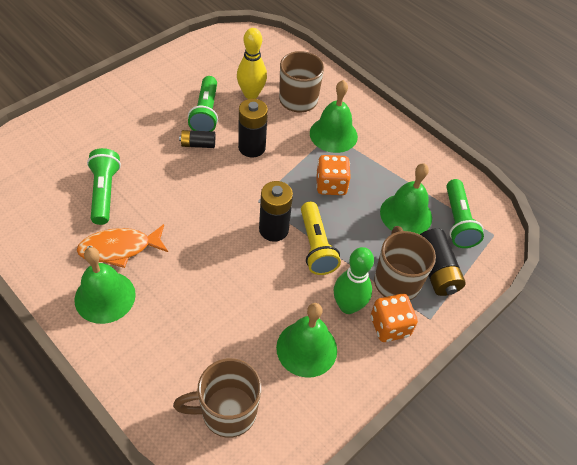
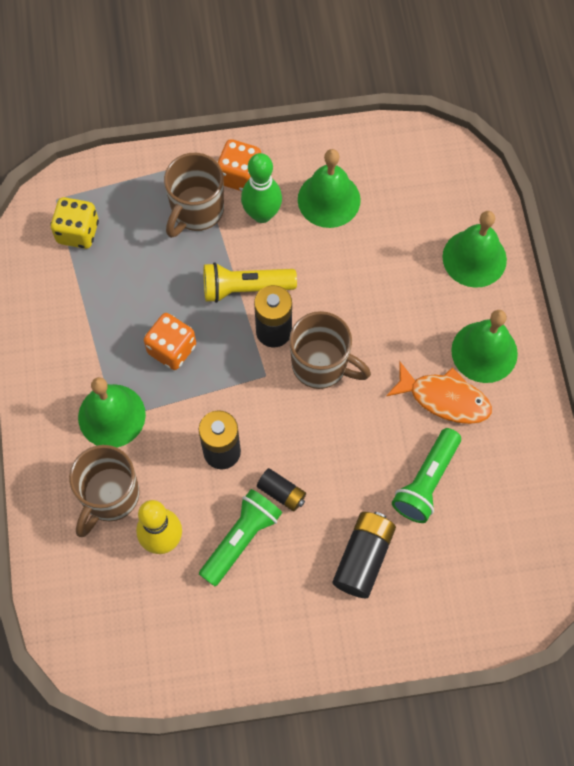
camera: 140 degrees left, 15 degrees up
brown mug [173,358,261,438] -> brown mug moved to [289,311,371,389]
yellow flashlight [301,202,341,275] -> yellow flashlight turned 120 degrees counterclockwise [204,262,297,303]
green bell [380,163,432,235] -> green bell moved to [442,211,507,288]
black battery [420,228,466,296] -> black battery moved to [332,512,396,598]
green flashlight [446,179,484,248] -> yellow dice [50,197,99,249]

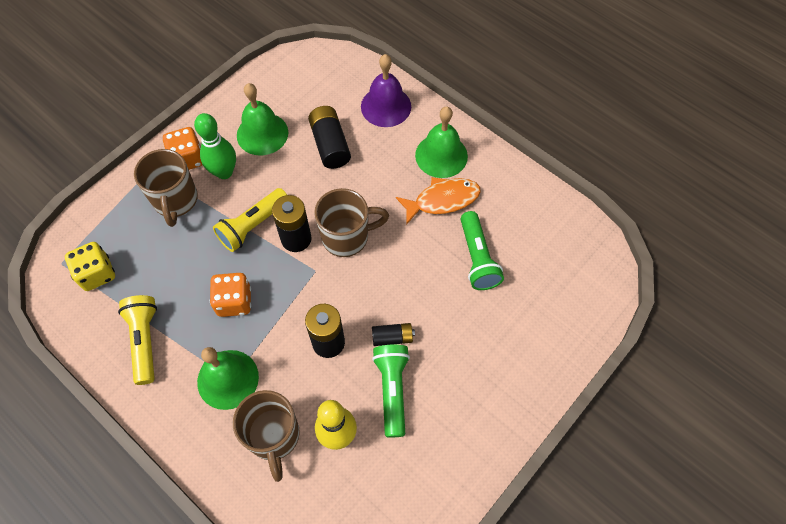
camera: 40 degrees left, 5 degrees down
black battery [332,512,396,598] -> black battery moved to [308,106,351,169]
green bell [442,211,507,288] -> purple bell [361,54,411,127]
none -> yellow flashlight [118,295,157,385]

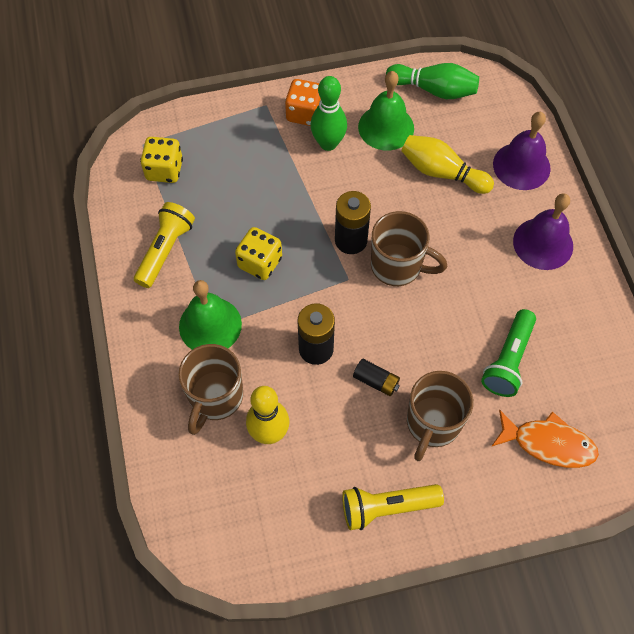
camera: 35 degrees right, 0 degrees up
brown mug [134,149,198,227] -> brown mug moved to [407,371,474,461]
orange dice [210,273,251,317] -> yellow dice [235,227,282,280]
yellow flashlight [213,188,287,252] -> yellow flashlight moved to [342,484,444,530]
black battery [308,106,351,169] -> yellow bowling pin [401,135,494,194]
green flashlight [372,344,410,437] -> none
orange fish [396,177,481,225] -> orange fish moved to [491,410,599,468]
green bell [415,106,468,178] -> purple bell [513,193,573,270]
none -> green bowling pin [386,63,479,99]

